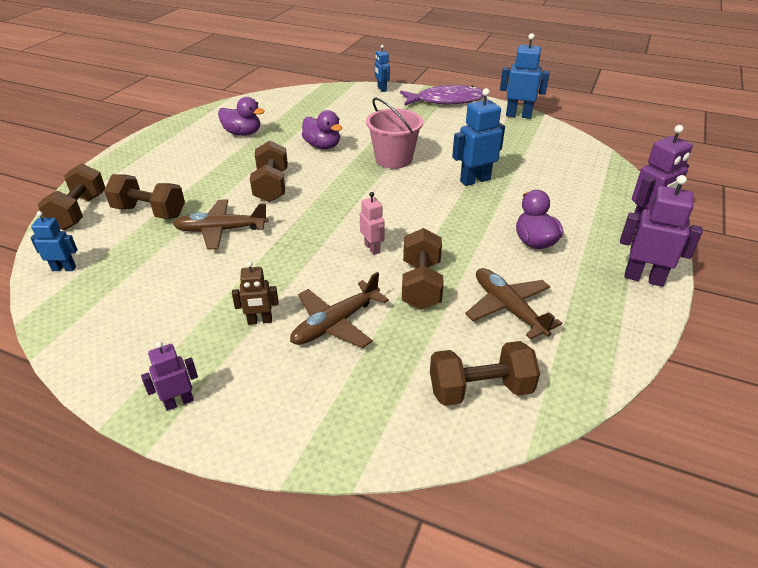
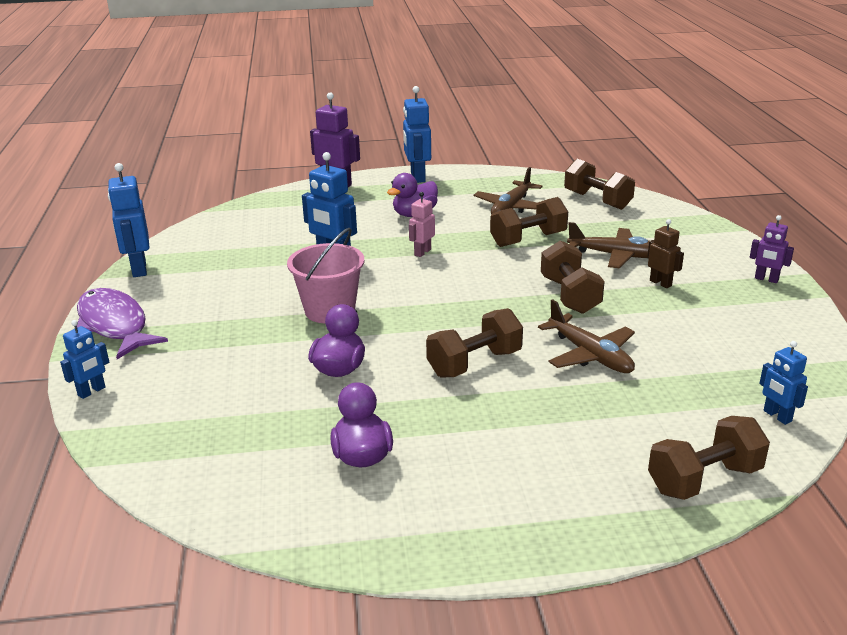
camera: 120 degrees left, 10 degrees down
brown dumbbell [104,174,185,219] -> brown dumbbell moved to [541,240,605,314]
pink robot [360,192,385,255] -> pink robot moved to [409,192,435,257]
purple robot [620,175,702,287] -> blue robot [403,86,431,183]

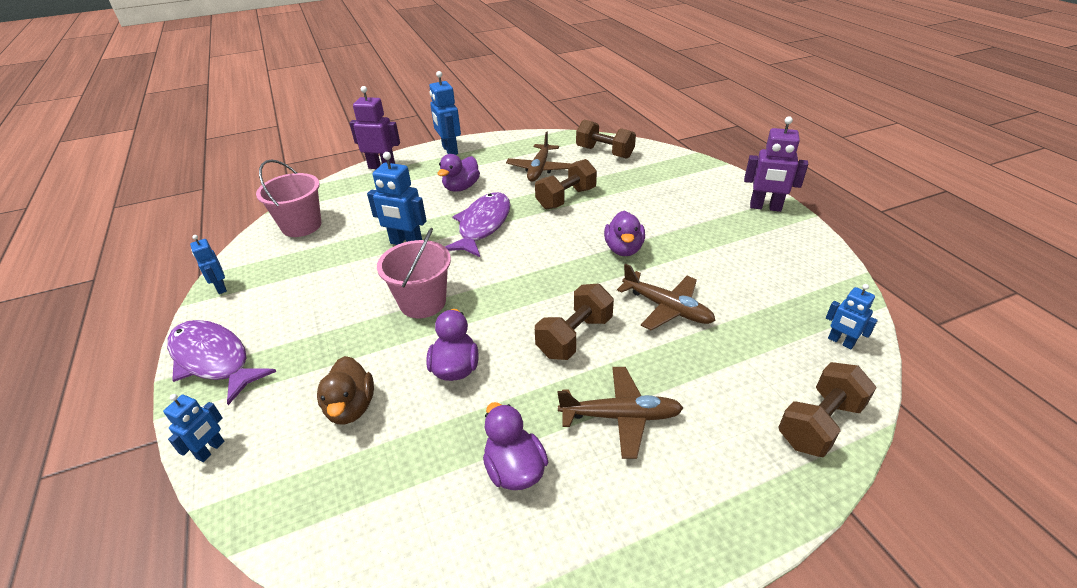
camera: 15 degrees left, 10 degrees up
blue robot [108,163,149,277] -> blue robot [190,235,227,294], size x0.59
pink robot [409,192,435,257] -> purple fish [445,192,511,257]
brown dumbbell [541,240,605,314] -> purple duck [604,211,645,256]
brown plane [567,222,649,268] -> brown plane moved to [558,367,683,459]
brown robot [647,219,684,288] -> none
purple robot [750,215,794,283] -> purple robot [744,116,808,212], size x1.68
none -> pink bucket [256,159,321,237]
none -> brown duck [317,356,374,424]

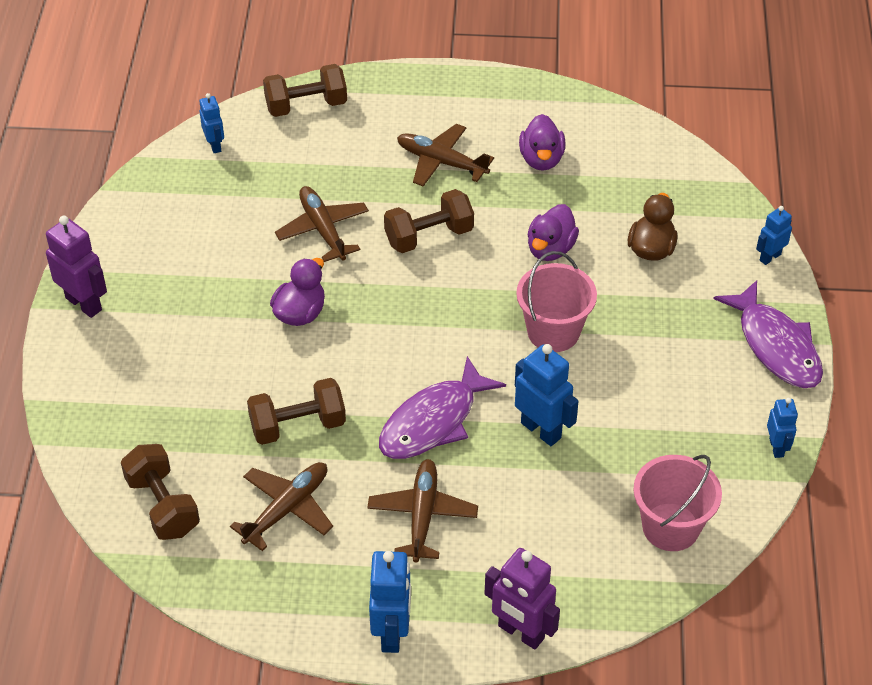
camera: 155 degrees left, 10 degrees up
purple duck [438,154,480,192] -> brown plane [367,459,478,563]

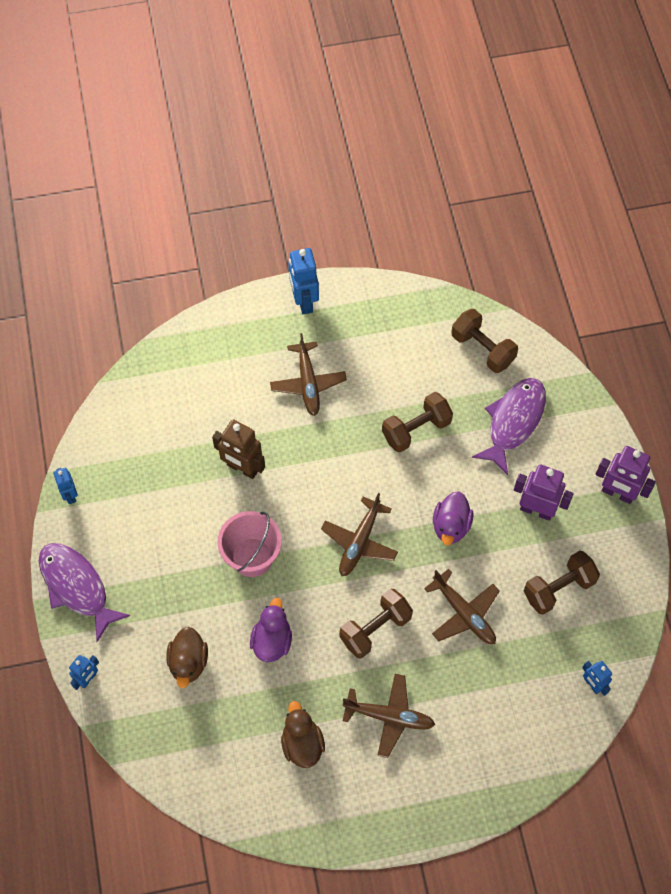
camera: 165 degrees right, 15 degrees up
brown plane [230,462,333,551] -> brown plane moved to [321,493,398,576]
brown dumbbell [263,64,347,117] -> brown dumbbell moved to [523,551,600,615]
purple fish [379,356,506,459] -> purple fish moved to [472,378,546,475]
purple robot [485,548,560,650] -> purple robot moved to [514,464,574,521]
blue robot [515,344,579,446] -> brown robot [212,419,265,479]
purple duck [519,114,565,171] -> brown duck [281,701,325,768]
pink bucket [633,455,722,551] -> none

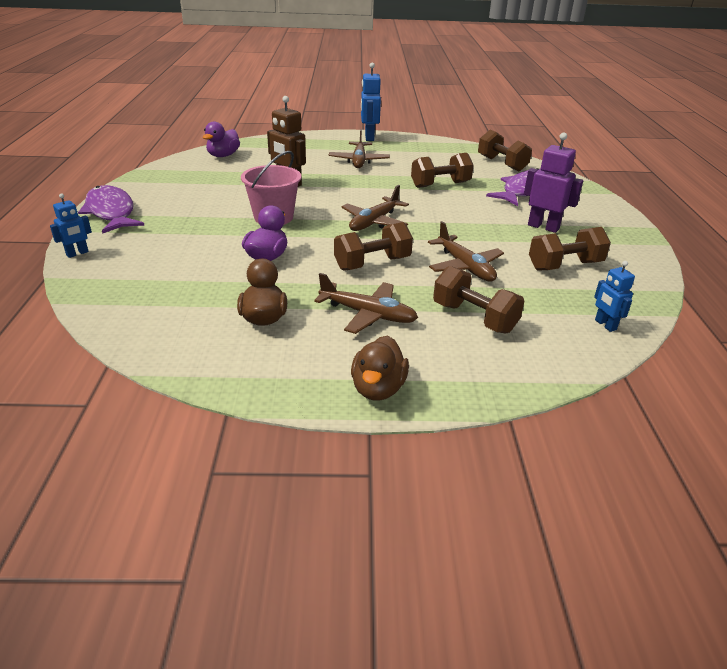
camera: 10 degrees right, 30 degrees down
blue robot [53,468,78,504] -> none
brown duck [166,627,208,688] -> brown duck moved to [351,336,409,401]
purple duck [433,491,474,545] -> purple duck moved to [203,122,240,157]
purple robot [596,446,656,504] -> none
none -> brown dumbbell [433,266,524,333]

